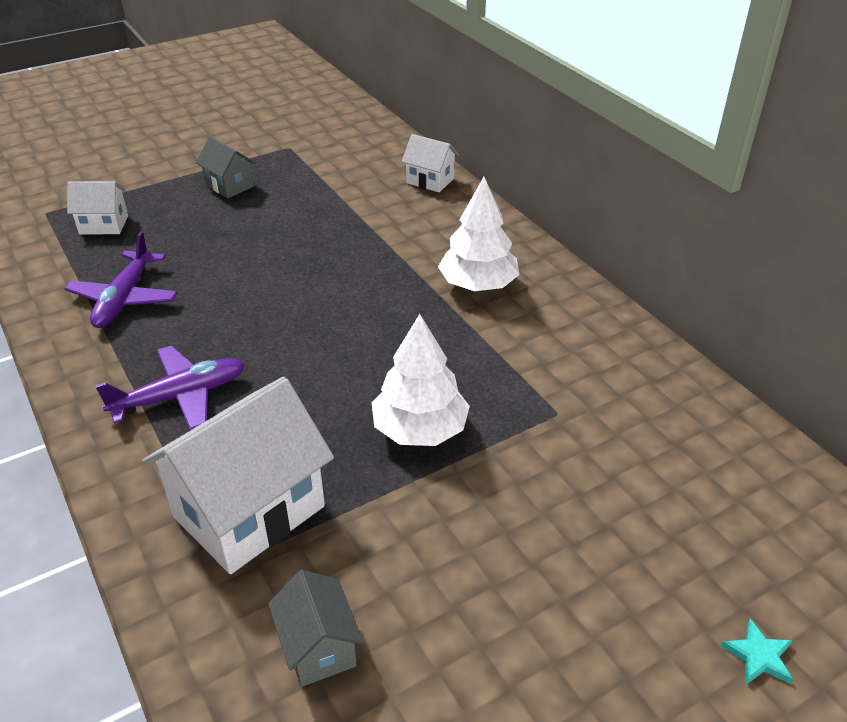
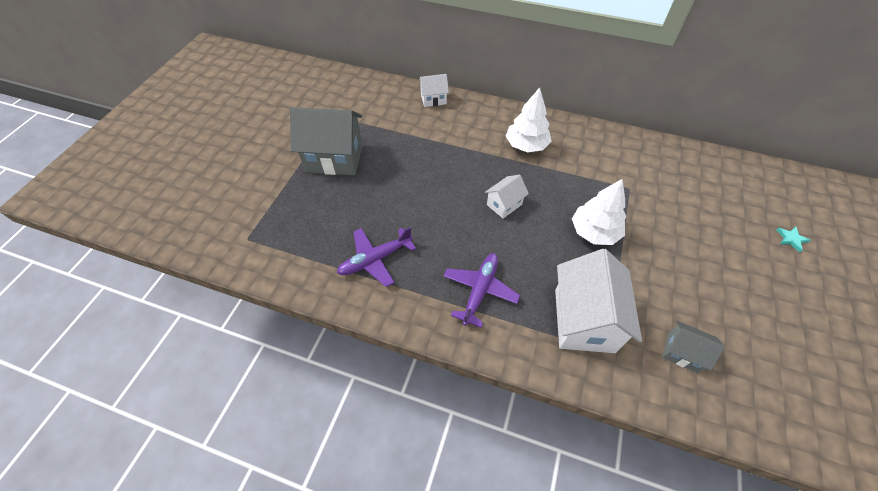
camera: 40 degrees left, 15 degrees up
purple plane [65,231,178,328] -> purple plane turned 90 degrees clockwise [337,227,416,287]
white house [67,181,128,235] -> white house moved to [485,175,529,219]
grey house [196,136,256,198] -> grey house [290,107,363,175], size x1.96

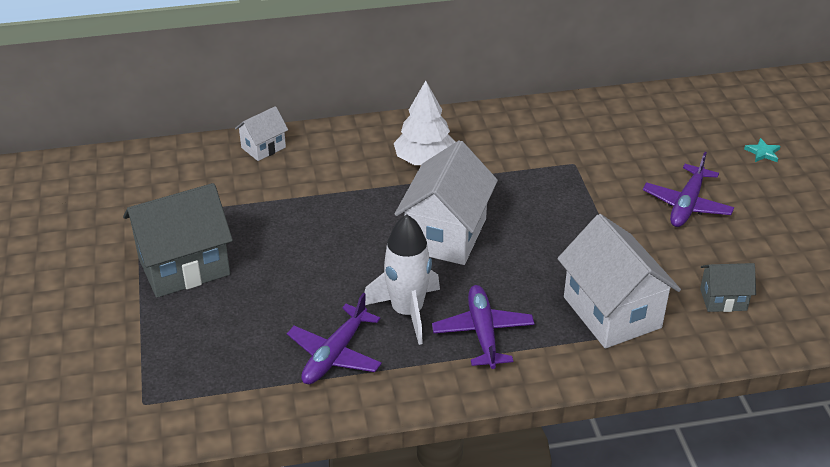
camera: 30 degrees left, 15 degrees down
white house [485,175,529,219] -> white house [395,140,498,265], size x1.96
white tree [572,179,626,245] -> none
none -> white rocket [365,215,440,345]
none -> purple plane [643,152,734,227]

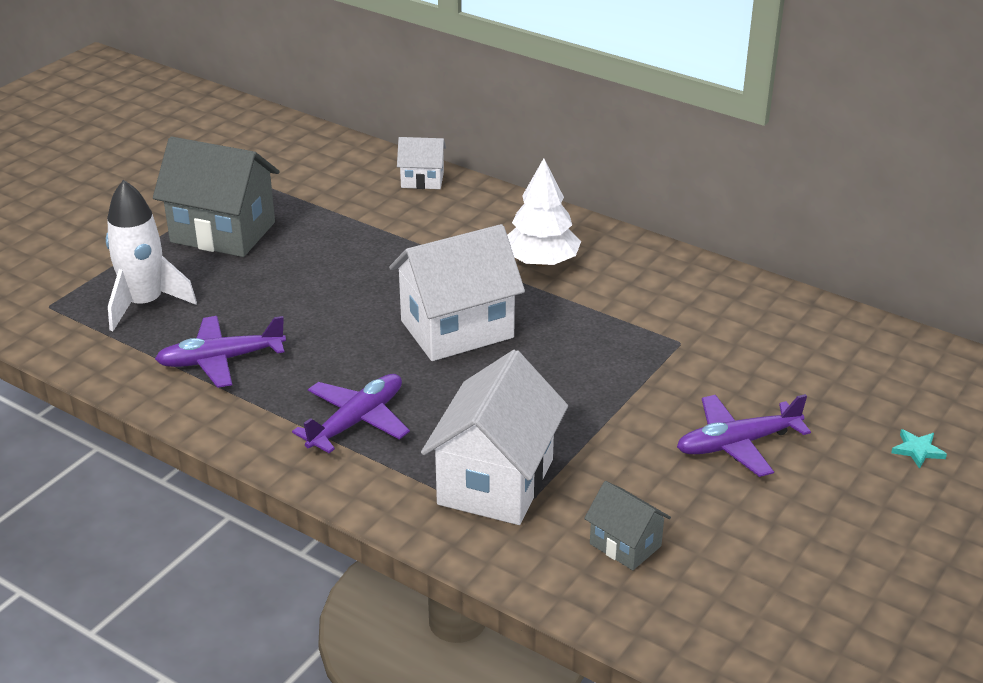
camera: 45 degrees right, 5 degrees down
white rocket [365,215,440,345] -> white rocket moved to [106,180,197,331]

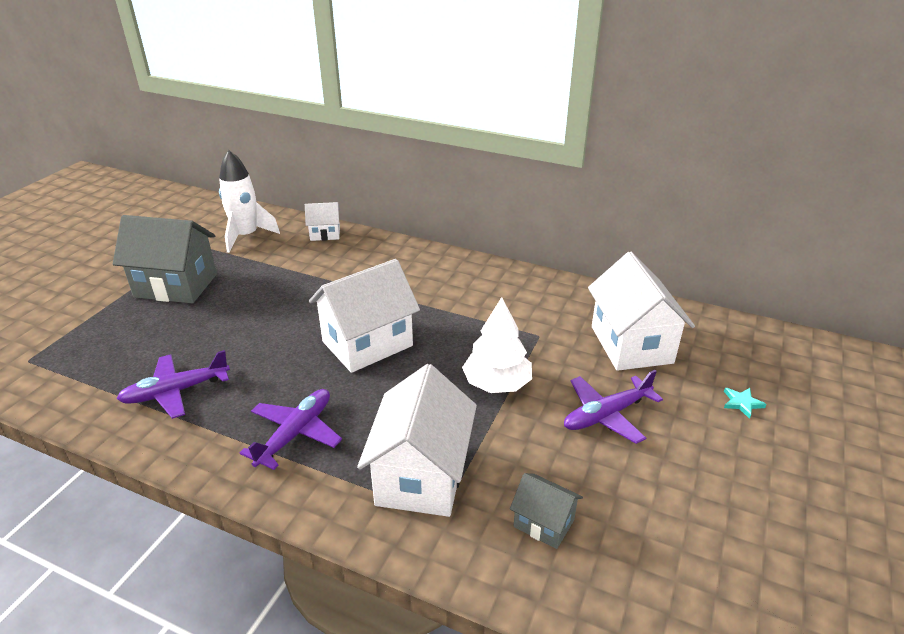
camera: 10 degrees left, 0 degrees up
white rocket [106,180,197,331] -> white rocket moved to [219,150,280,253]
white tree [507,158,581,266] -> white tree moved to [462,297,532,393]
none -> white house [588,252,695,371]

